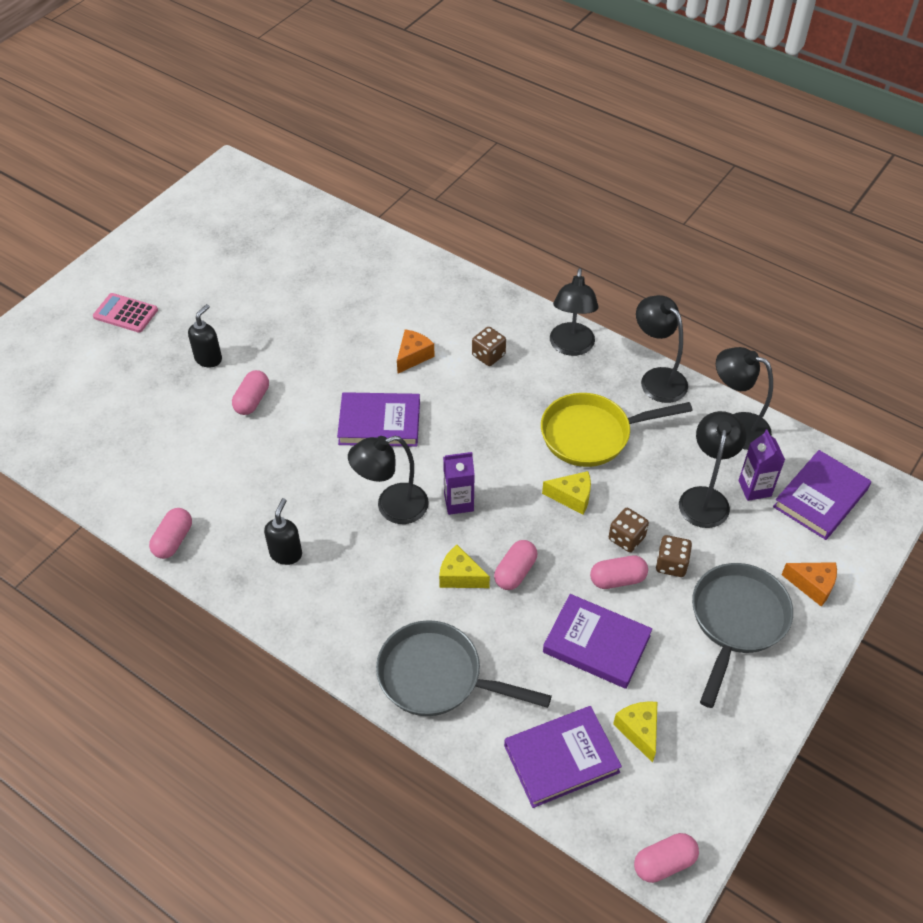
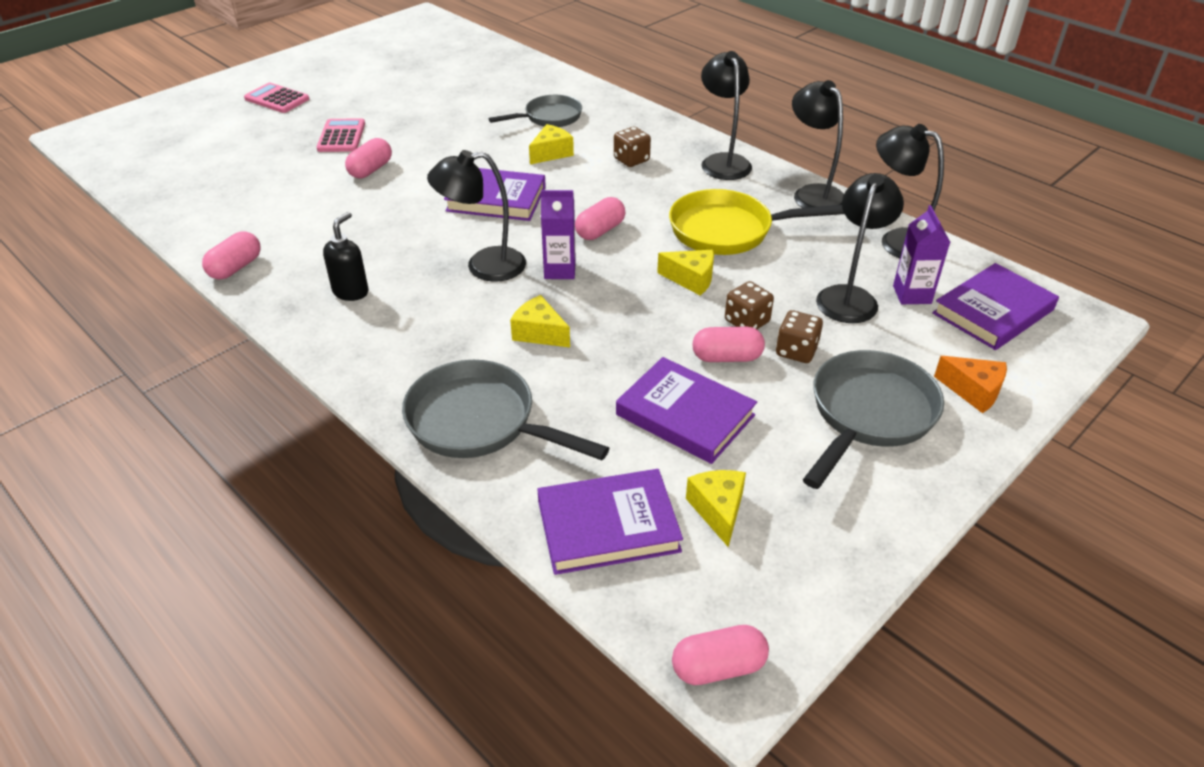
camera: 10 degrees right, 10 degrees down
black soap dispenser [188,304,222,368] -> pink calculator [317,118,365,152]
orange cheese [397,329,435,373] -> yellow cheese [529,124,574,165]
pink capsule [494,540,537,590] -> pink capsule moved to [575,197,625,240]
black lamp [550,268,599,356] -> black lamp turned 150 degrees clockwise [701,51,752,180]
none -> grey pan [489,95,582,127]

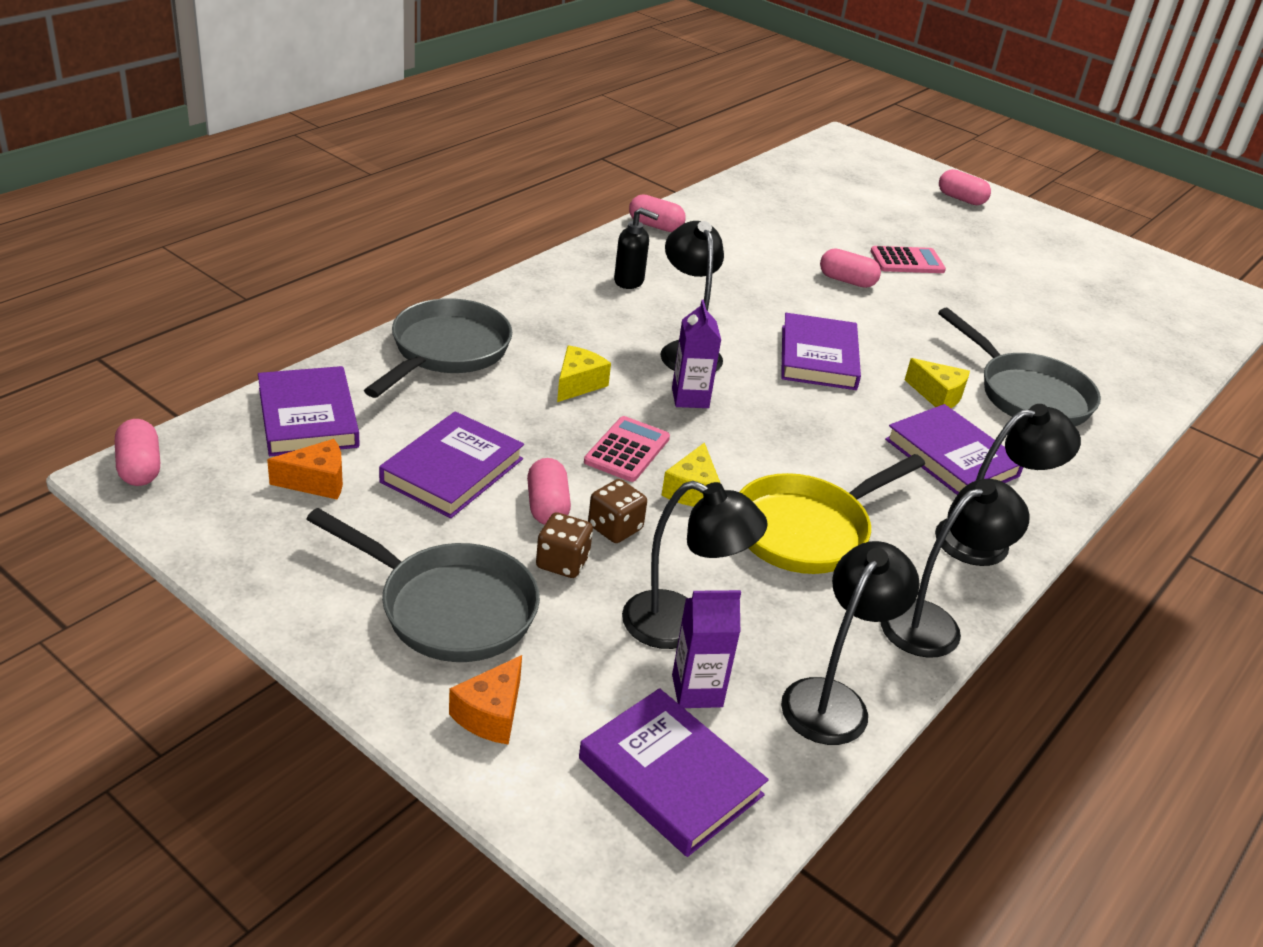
camera: 80 degrees right, 5 degrees down
pink calculator [244,83,309,113] -> pink calculator moved to [584,416,670,482]
grey pan [489,95,582,127] -> grey pan [938,308,1101,426], size x1.51
pink capsule [575,197,625,240] -> pink capsule moved to [939,169,991,205]
brown dice [614,127,651,167] -> purple book [885,404,1023,495]
yellow pan [669,189,844,255] -> yellow pan turned 120 degrees counterclockwise [740,454,925,574]
yellow cheese [686,470,746,547] -> orange cheese [267,439,343,499]

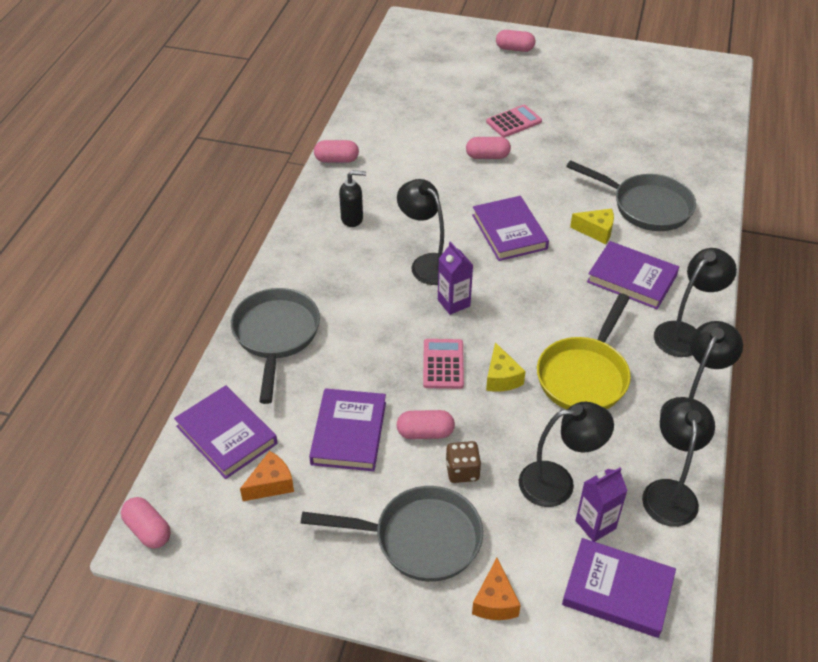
camera: 20 degrees left, 10 degrees up
pink capsule [527,458,571,525] -> pink capsule turned 60 degrees counterclockwise [396,410,455,439]
yellow cheese [557,345,611,402] -> none
brown dice [588,479,647,543] -> none

